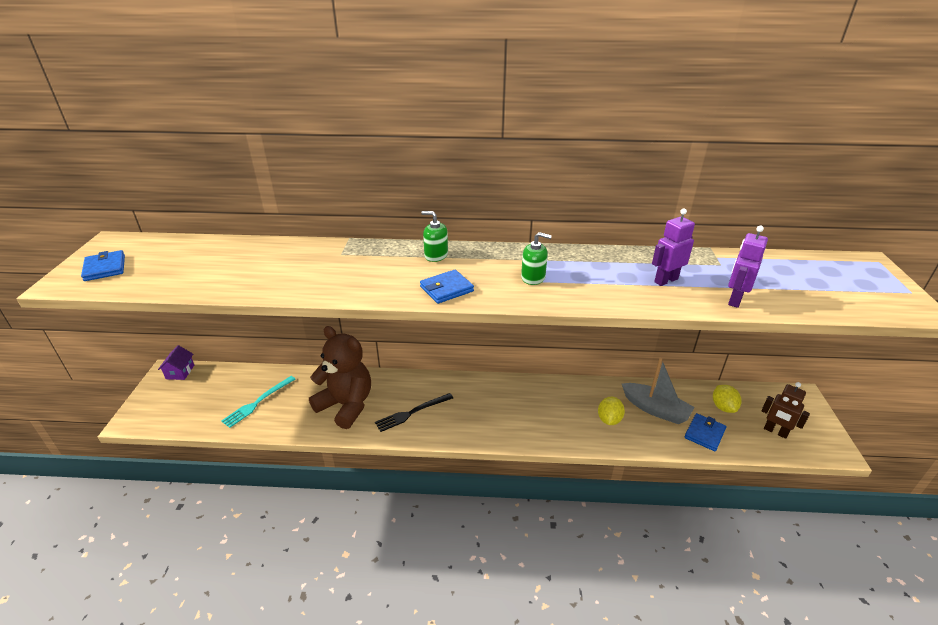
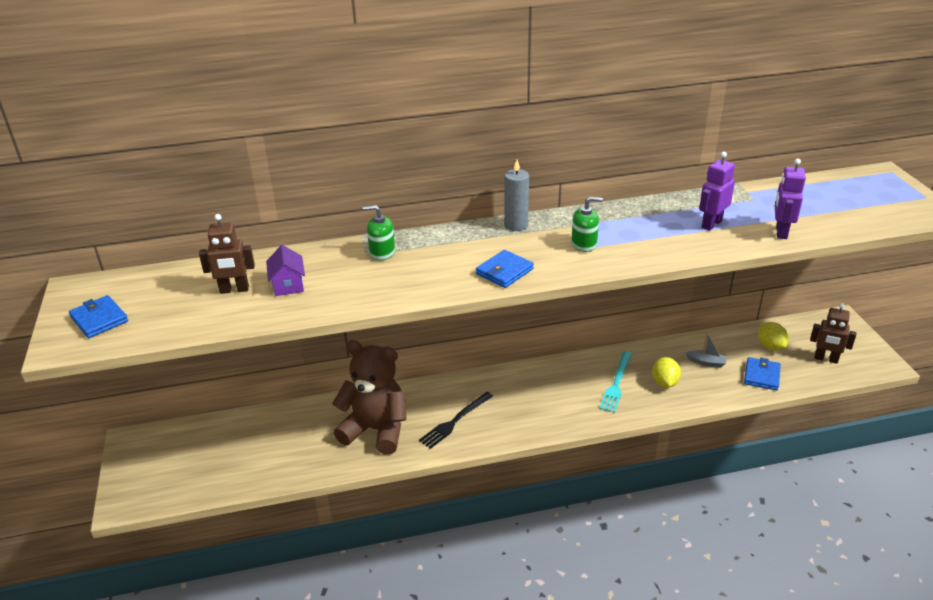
camera: 15 degrees left, 0 degrees up
purple house [158,345,194,380] -> purple house moved to [266,245,305,296]
turquoise fork [221,376,296,428] -> turquoise fork moved to [599,351,632,413]
green soap dispenser [421,211,448,262] -> green soap dispenser moved to [363,205,395,260]
grey boat [622,358,694,424] -> grey boat [686,333,727,368], size x0.52
none -> brown robot [199,214,255,294]
none -> grey candle [504,160,529,231]

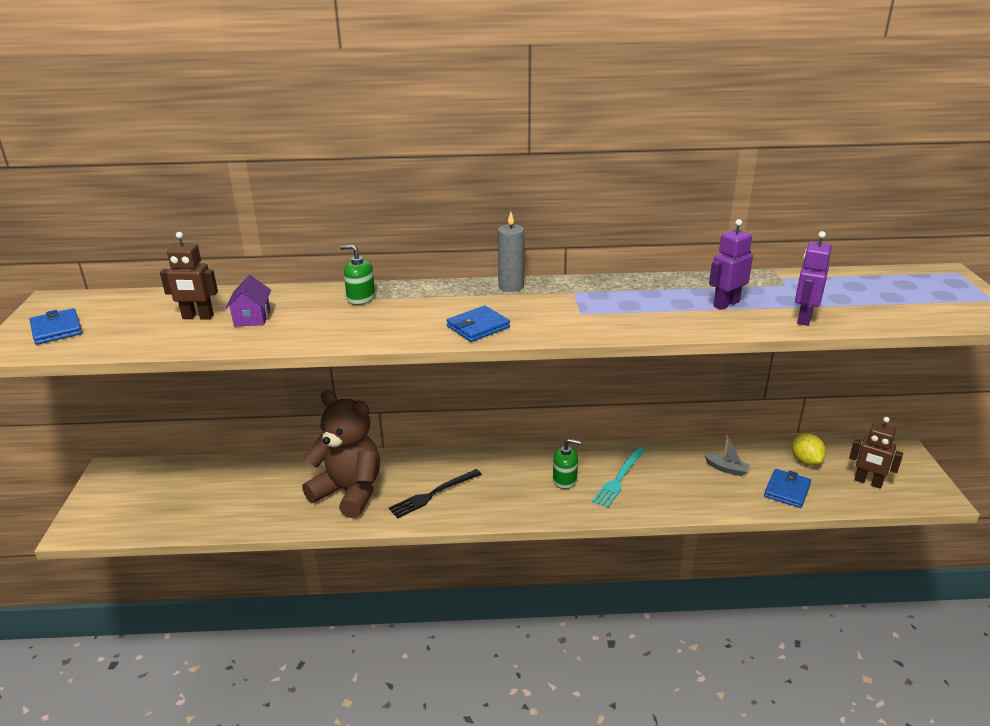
camera: 10 degrees right, 5 degrees down
green soap dispenser [571,197,603,252] -> green soap dispenser moved to [553,438,581,489]
yellow lemon [652,357,681,388] -> none

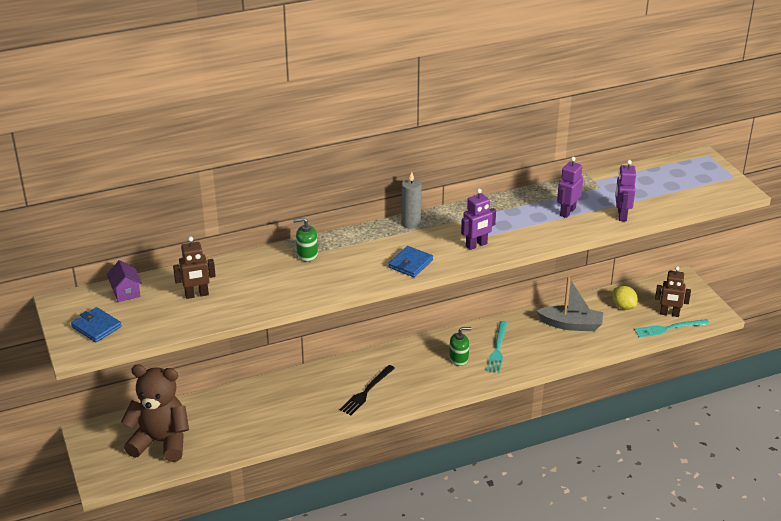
camera: 20 degrees left, 5 degrees up
purple house [225,275,271,326] -> purple house moved to [107,260,142,302]
brown teddy bear [302,390,380,518] -> brown teddy bear moved to [121,365,189,462]
grey boat [704,435,750,476] -> grey boat [536,276,603,331], size x1.92
blue wallet [764,469,811,508] -> none
none -> purple robot [461,188,496,250]
none -> turquoise fork [634,319,710,338]

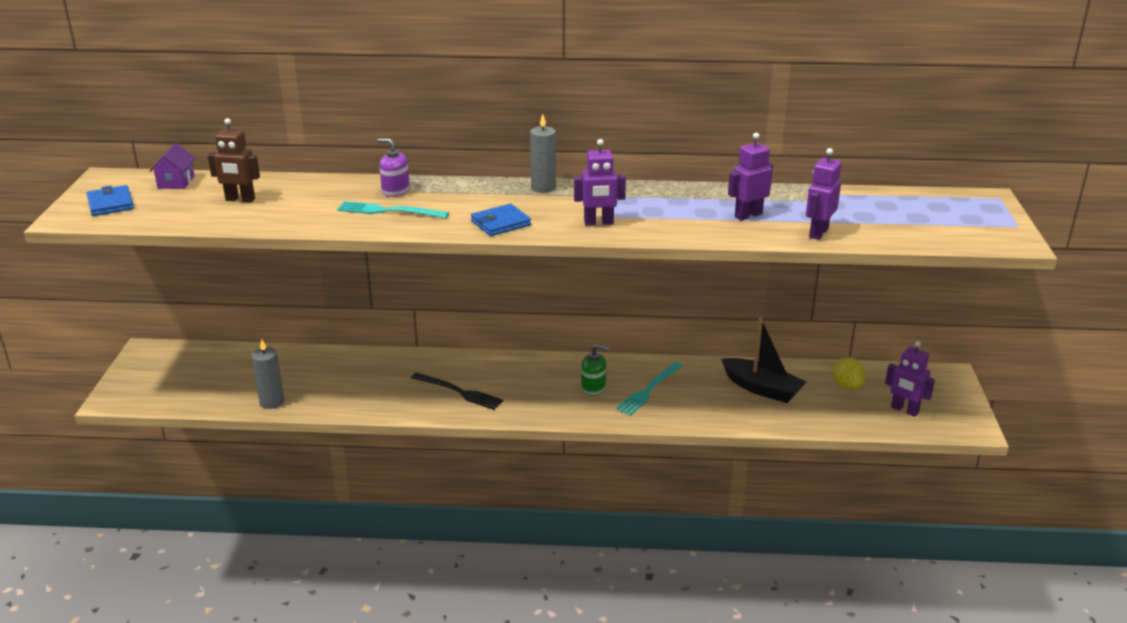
camera: 25 degrees right, 5 degrees down
brown teddy bear [121,365,189,462] -> none
green soap dispenser [293,218,318,262] -> purple soap dispenser [377,138,410,197]
black fork [340,365,395,415] -> black fork turned 120 degrees counterclockwise [411,372,504,410]
grey boat [536,276,603,331] -> black boat [721,318,806,403]
turquoise fork [634,319,710,338] -> turquoise fork moved to [337,201,449,218]
brown robot [655,266,691,317] -> purple robot [885,341,935,417]
none -> grey candle [252,339,284,409]

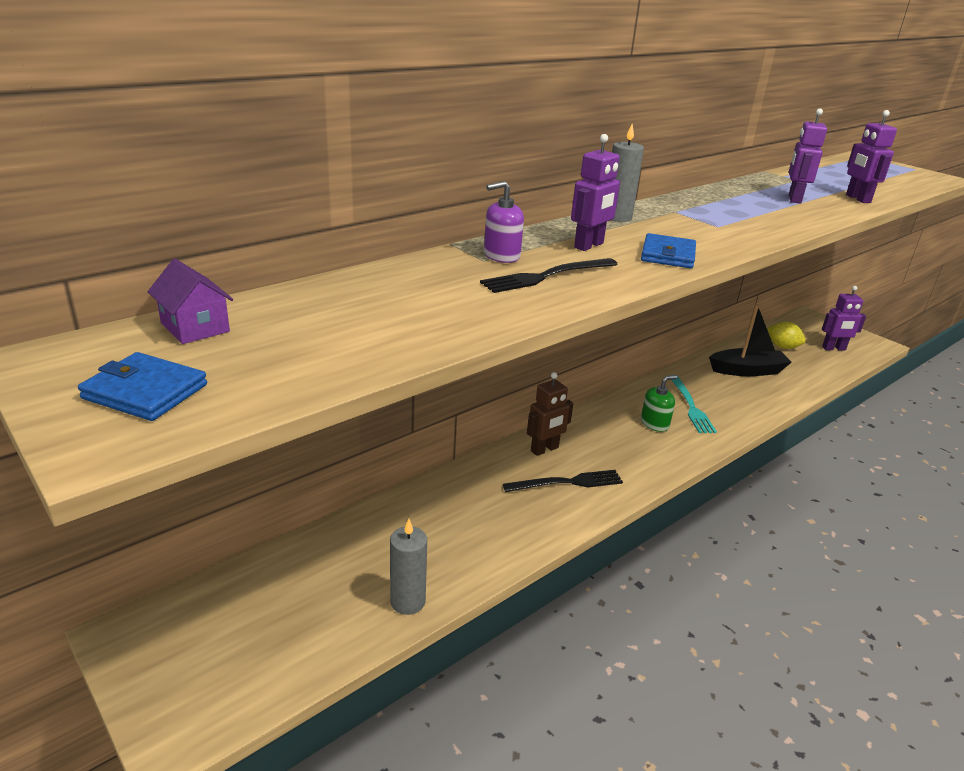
camera: 45 degrees left, 0 degrees up
brown robot [208,118,260,203] -> brown robot moved to [527,372,573,456]
turquoise fork [337,201,449,218] -> black fork [480,258,618,293]
purple robot [574,139,626,226] -> purple robot moved to [571,134,620,251]

